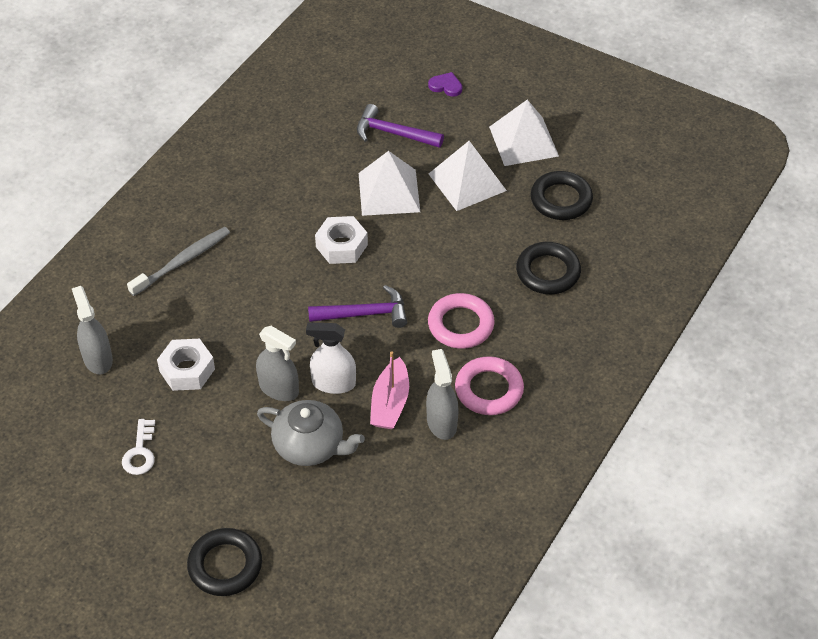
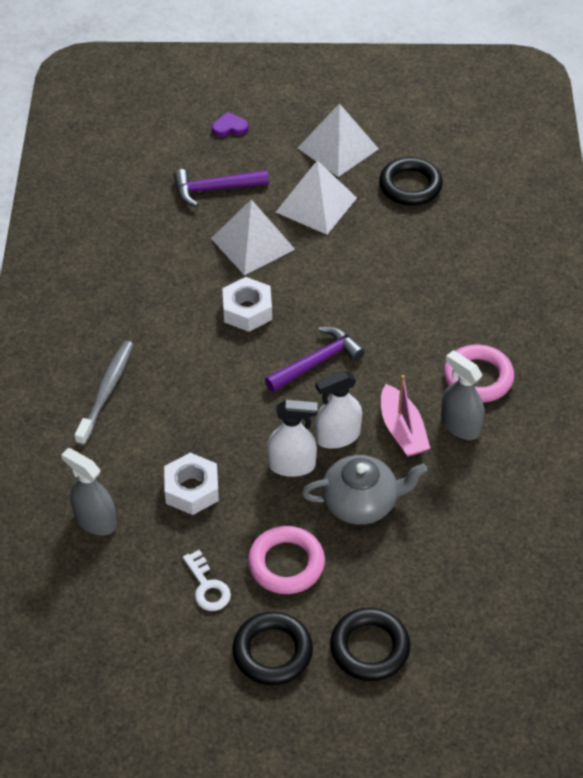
camera: 30 degrees left, 0 degrees up
grey spray bottle [256,326,299,401] -> white spray bottle [267,400,317,477]
pink ring [428,293,495,349] -> pink ring moved to [248,526,325,594]
black ring [516,242,581,294] -> black ring moved to [232,611,313,685]

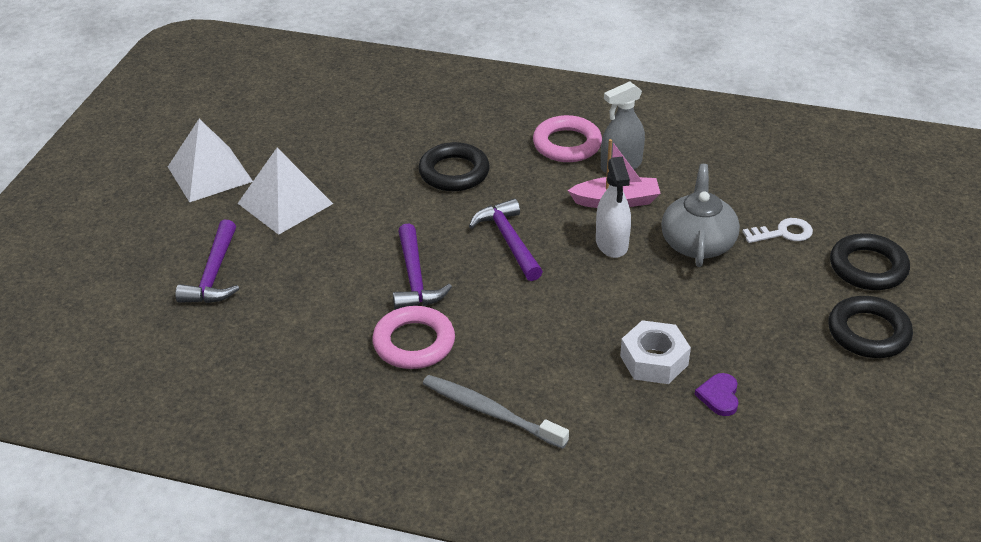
camera: 75 degrees left, 10 degrees down
grey spray bottle [61,448,117,535] -> none
white key [183,550,231,611] -> white key moved to [742,218,813,243]
white pyramid [211,199,295,275] -> none
purple heart [212,112,249,137] -> purple heart moved to [695,373,739,416]
white nut [222,277,272,332] -> purple hammer [393,223,452,310]
pink ring [248,526,325,594] -> pink ring moved to [372,306,455,369]
white spray bottle [267,400,317,477] -> none
black ring [379,157,443,205] -> black ring moved to [418,142,490,191]

